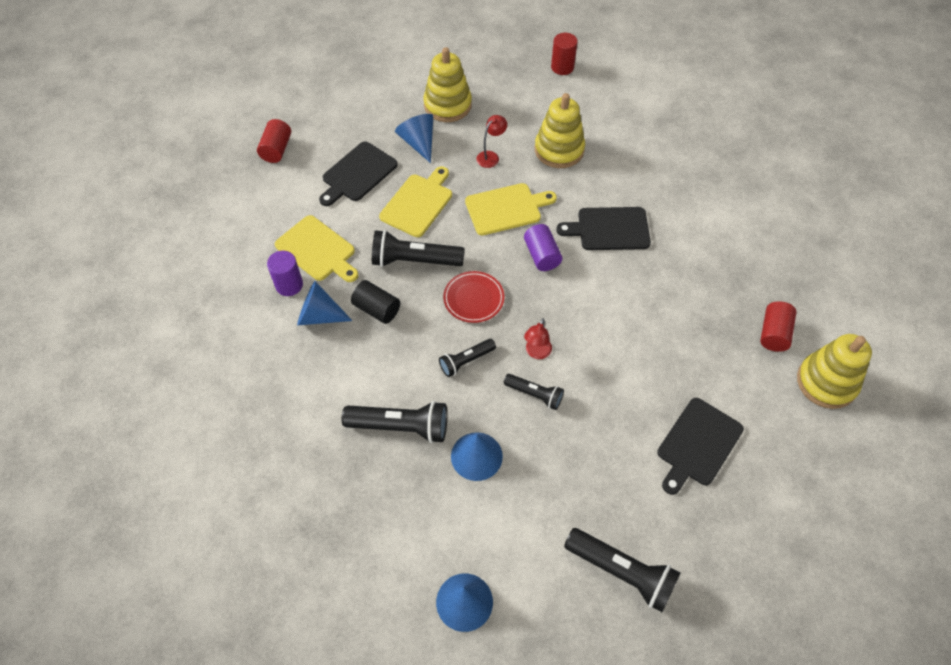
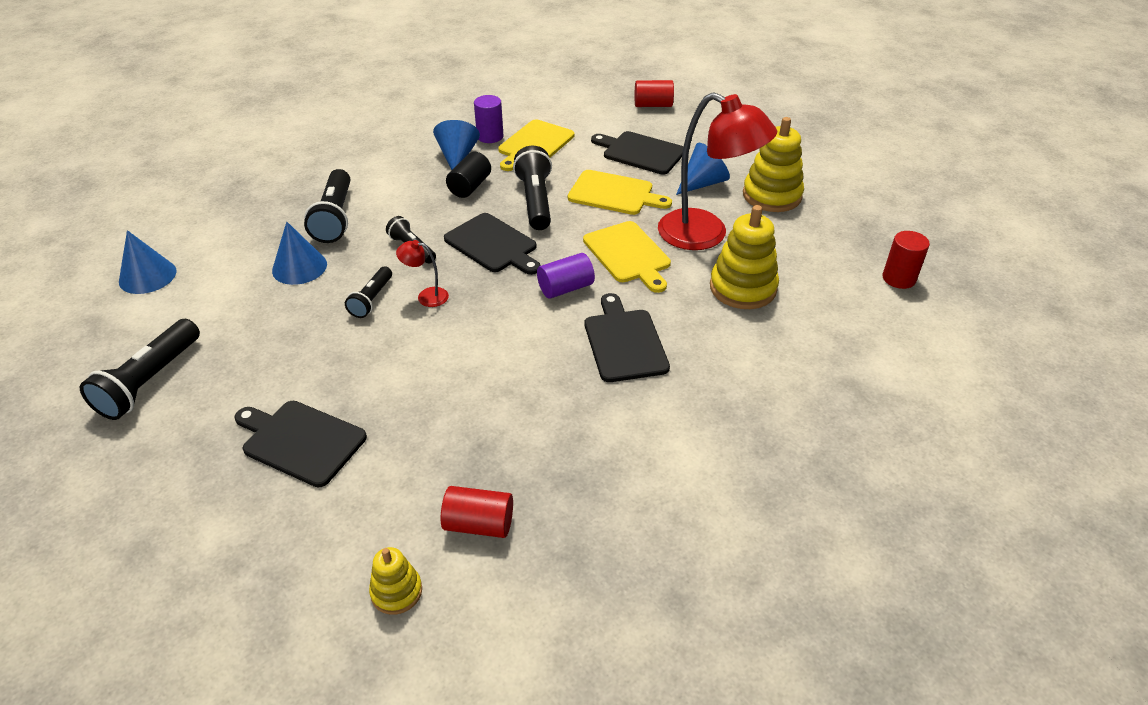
camera: 80 degrees right, 15 degrees down
red plate [443,271,505,323] -> black cutting board [444,213,541,275]
red lamp [476,115,507,168] -> red lamp [658,92,777,250], size x2.44
yellow stacking toy [797,334,872,409] -> yellow stacking toy [369,547,422,615], size x0.55

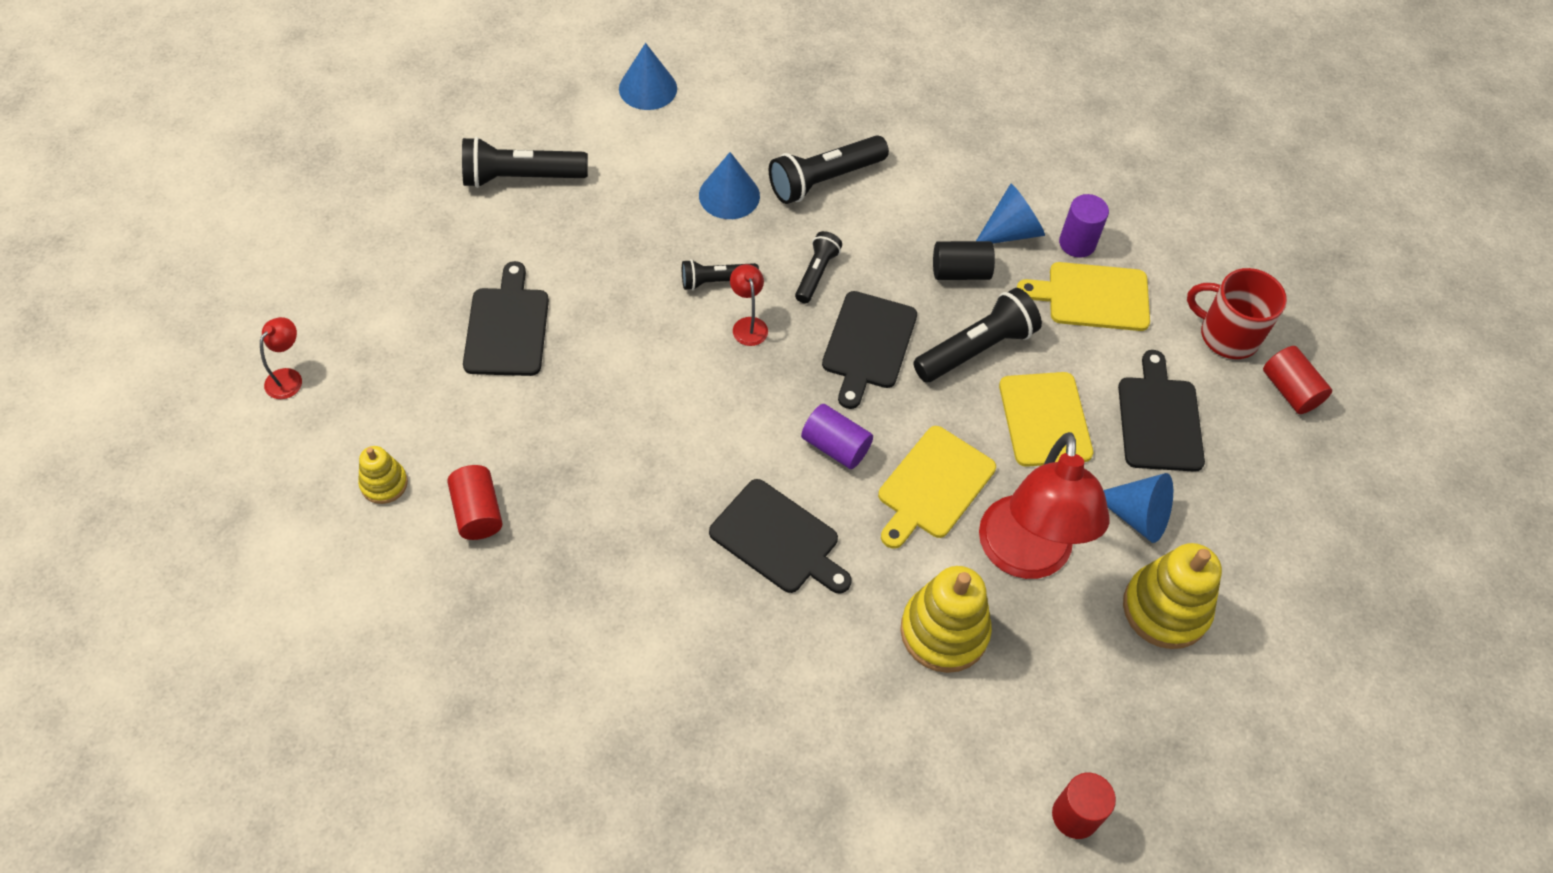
camera: 60 degrees right, 15 degrees up
black cutting board [585,293,670,382] -> black cutting board turned 75 degrees clockwise [709,479,852,594]
none -> red lamp [260,317,302,399]
none -> red mug [1187,268,1287,359]

